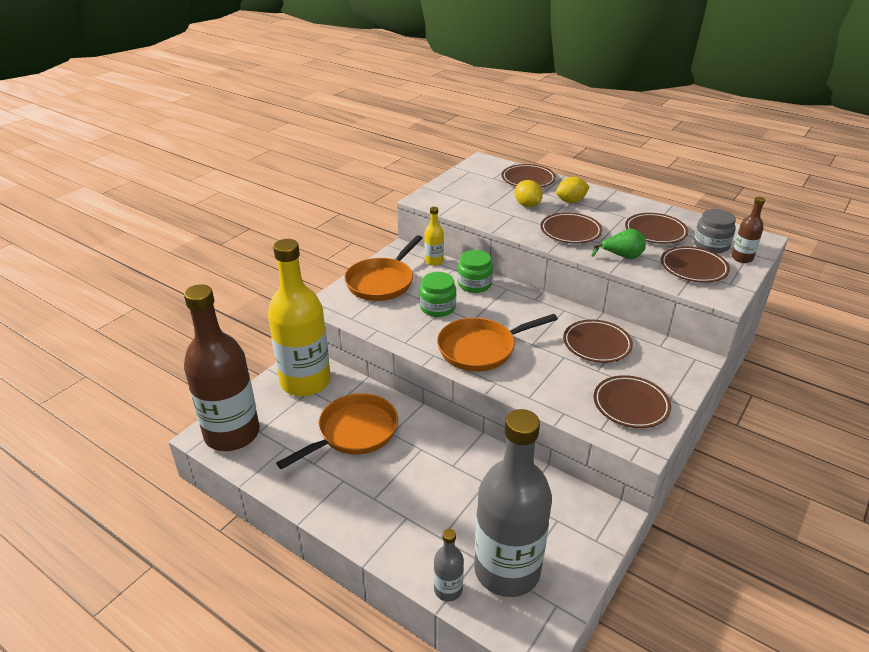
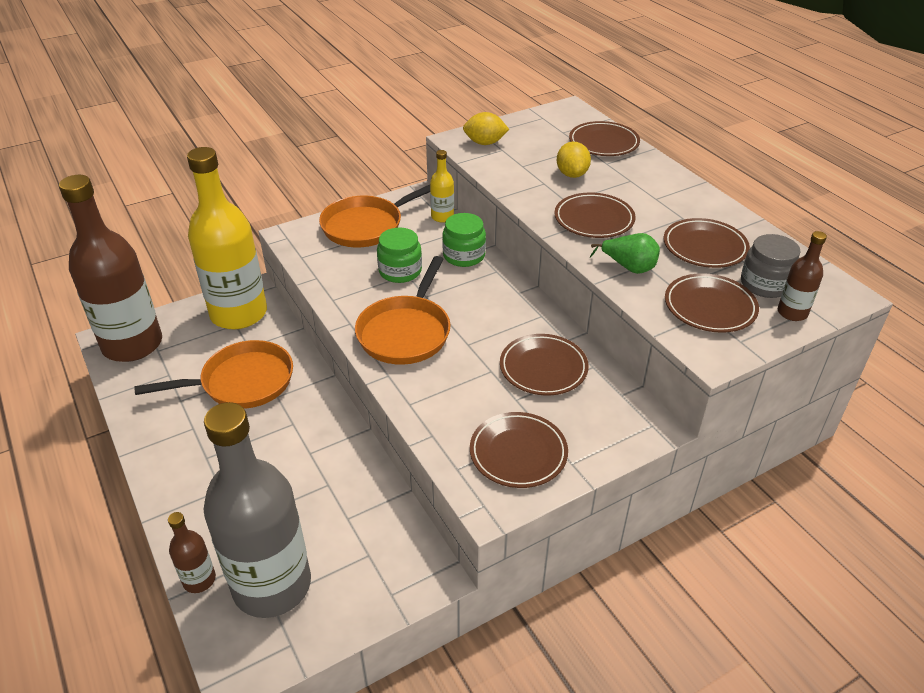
camera: 25 degrees right, 5 degrees up
grey bottle [434,529,464,602] -> brown bottle [168,512,216,593]
orange pan [437,314,558,371] -> orange pan turned 75 degrees counterclockwise [355,256,451,365]
yellow lemon [556,177,589,203] -> yellow lemon moved to [463,112,509,145]

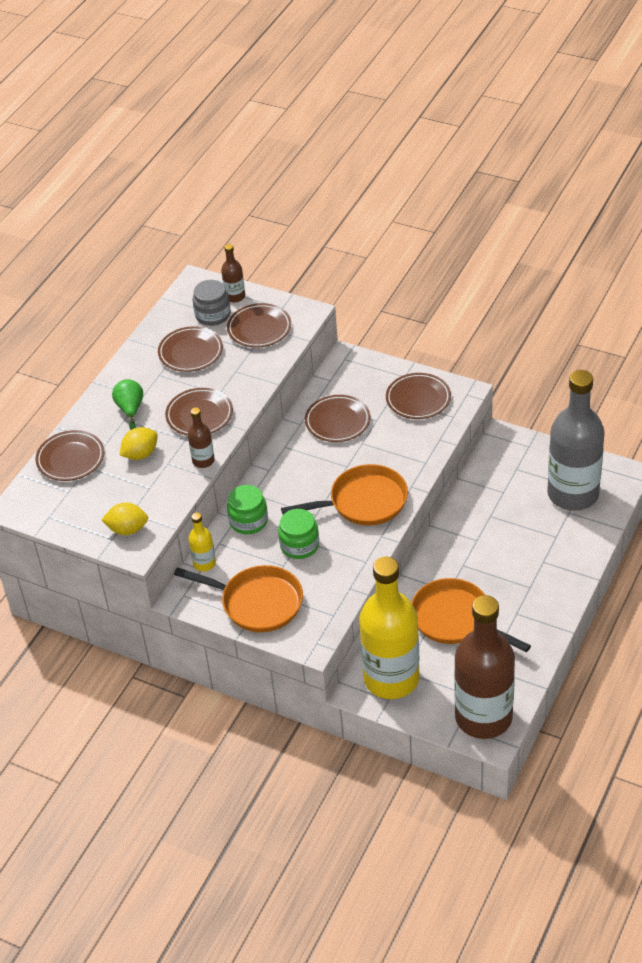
camera: 120 degrees left, 5 degrees up
brown bottle [168,512,216,593] -> brown bottle moved to [188,407,215,468]
yellow lemon [463,112,509,145] -> yellow lemon turned 60 degrees counterclockwise [102,503,148,535]
green pear [590,233,660,274] -> green pear moved to [112,379,143,430]

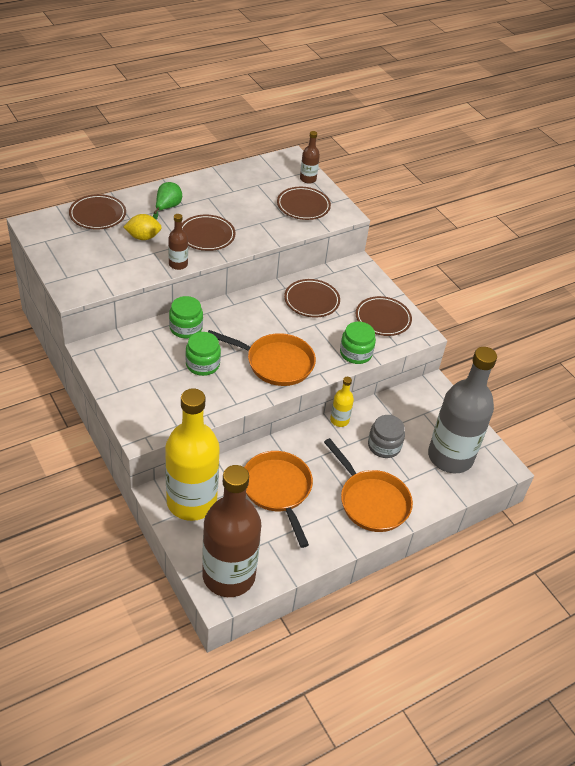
camera: 25 degrees right, 0 degrees up
yellow lemon [102,503,148,535] -> none
brown plate [158,326,223,372] -> none
orange pan [174,565,303,632] -> orange pan moved to [324,438,413,532]
yellow bottle [189,512,216,571] -> yellow bottle moved to [330,377,354,427]
grey jar [193,280,231,326] -> grey jar moved to [368,415,405,458]
none -> green jar [340,321,376,364]

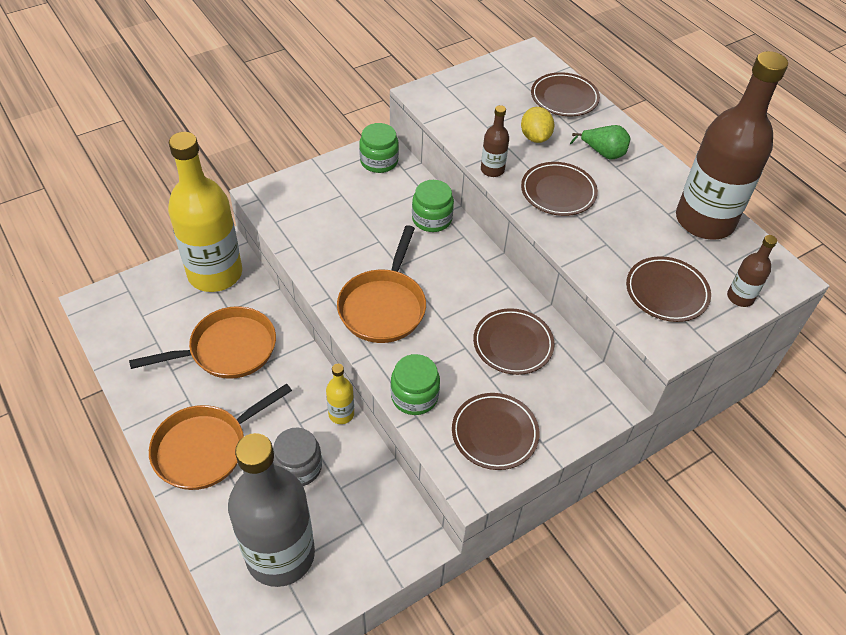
camera: 90 degrees right, 5 degrees up
green jar [185,332,221,376] -> green jar moved to [359,123,399,173]
brown bottle [202,465,261,597] -> brown bottle moved to [676,51,788,240]

